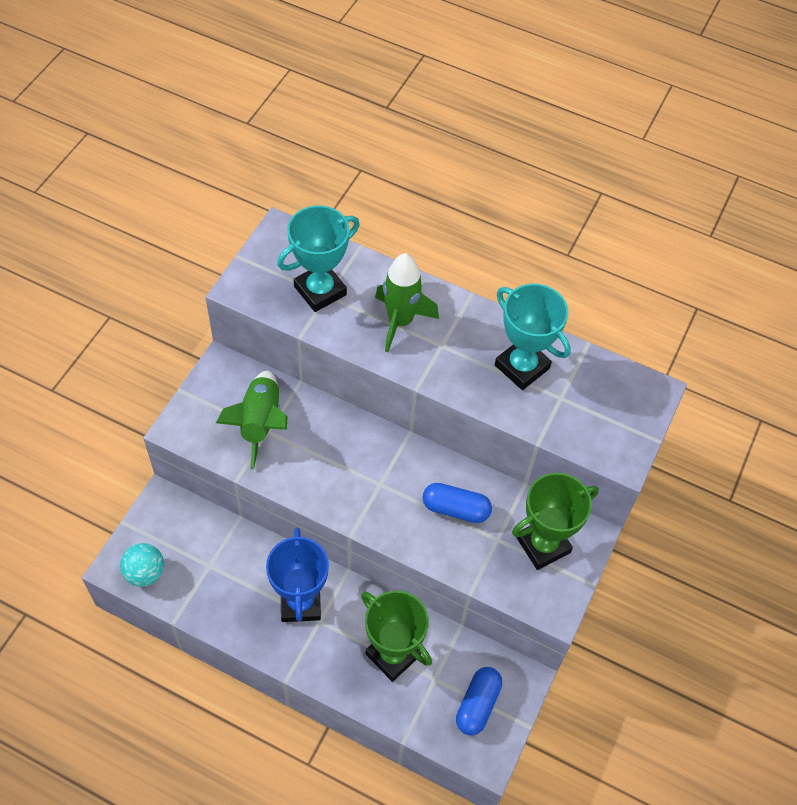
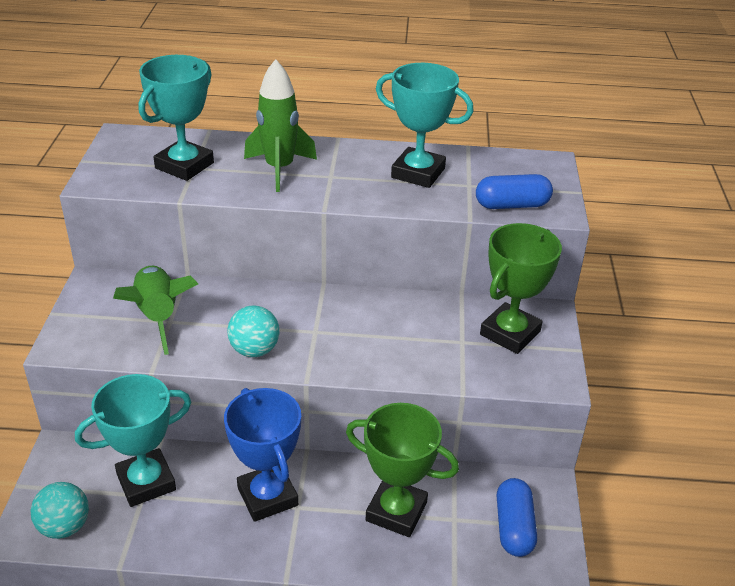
camera: 20 degrees left, 20 degrees down
blue capsule [423,483,492,523] -> blue capsule moved to [476,174,553,209]
none -> turquoise trophy [75,374,191,507]
none -> turquoise ball [227,306,279,357]

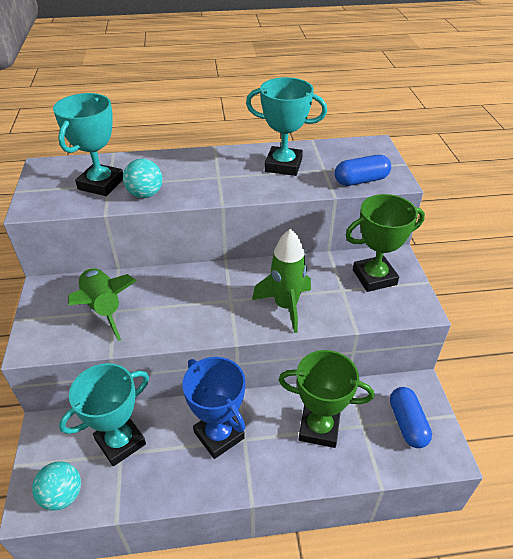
camera: 10 degrees left, 5 degrees up
turquoise ball [227,306,279,357] -> turquoise ball moved to [123,159,162,198]
green rocket [244,59,317,192] -> green rocket moved to [252,229,311,333]
green trophy [480,223,562,354] -> green trophy turned 45 degrees clockwise [346,194,425,292]

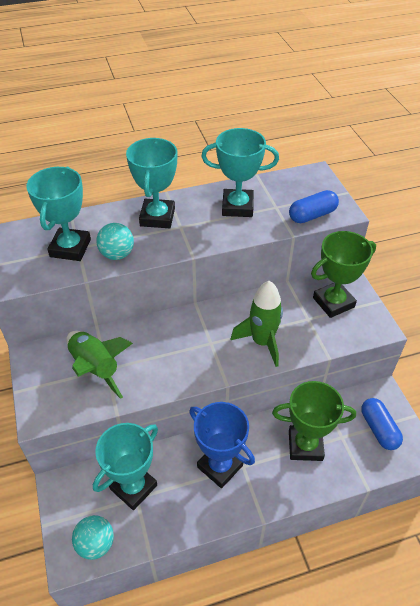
camera: 10 degrees left, 5 degrees up
none -> turquoise trophy [126,138,177,228]

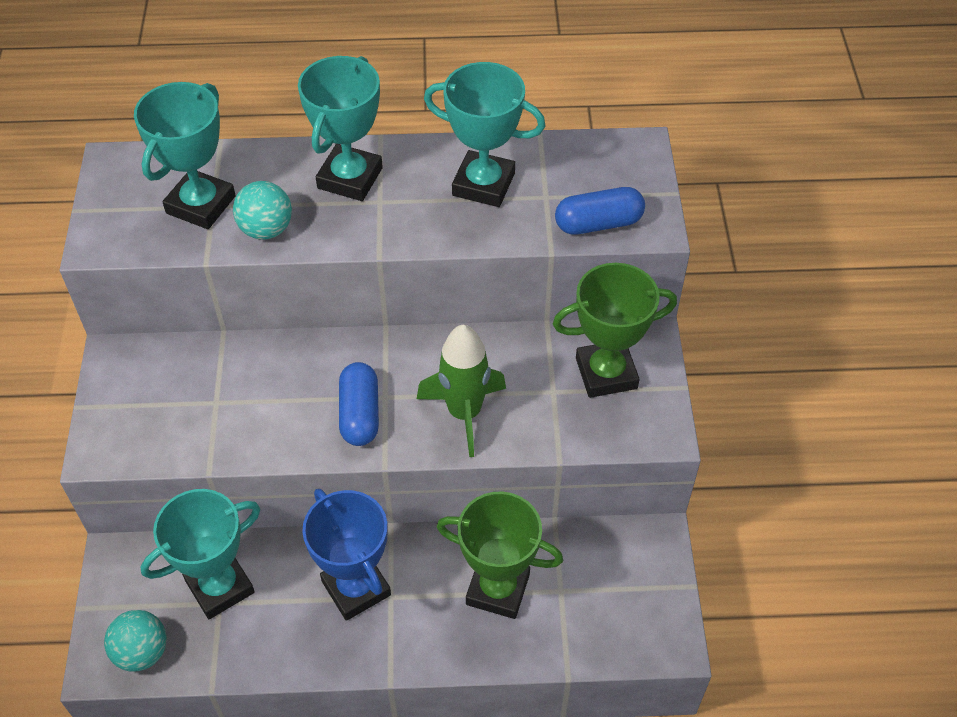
camera: 15 degrees right, 5 degrees up
green rocket [66,331,133,399] -> none
blue capsule [361,398,403,450] -> blue capsule moved to [339,362,379,446]

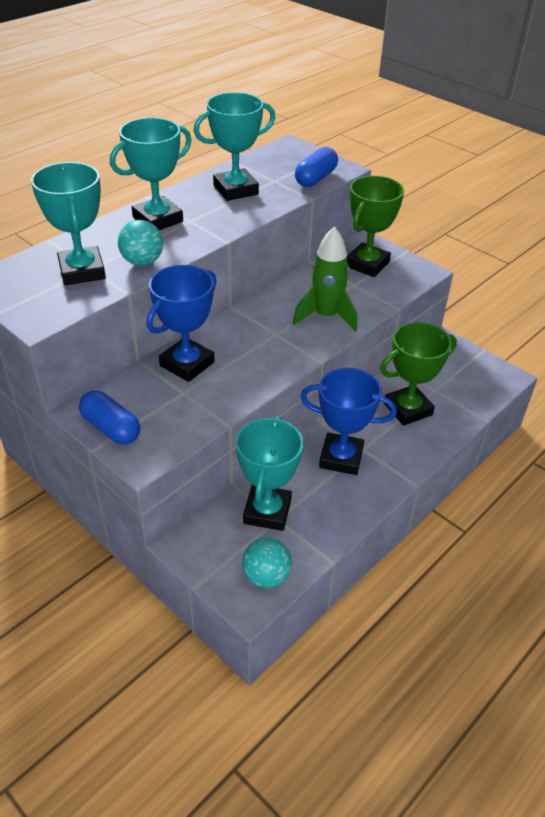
camera: 45 degrees left, 10 degrees down
turquoise trophy [298,56,383,201] -> turquoise trophy turned 75 degrees clockwise [110,117,192,230]
blue capsule [339,362,379,446] -> blue capsule moved to [79,391,140,445]
none -> blue trophy [146,265,217,382]

